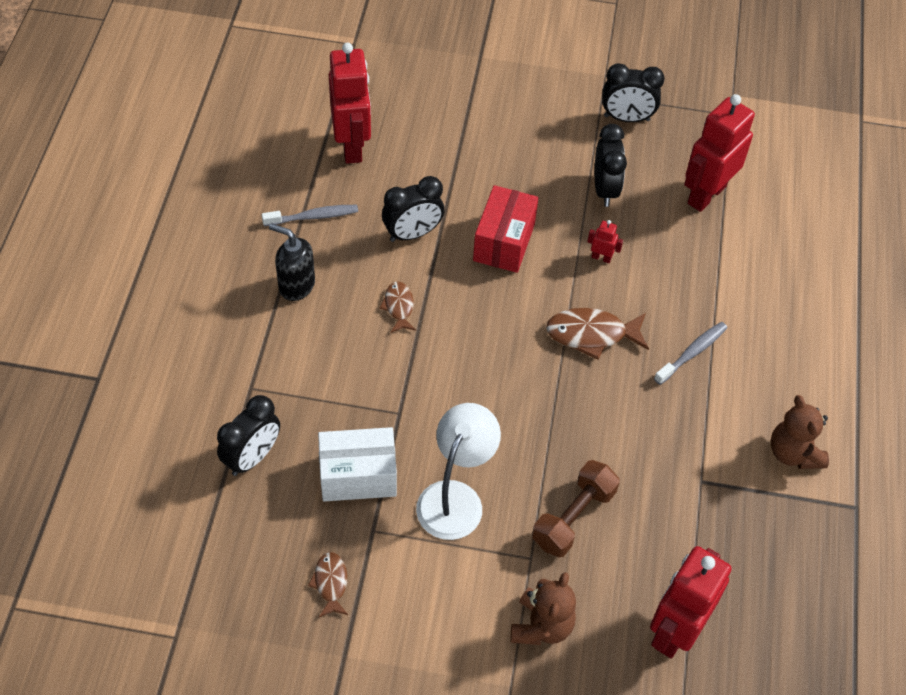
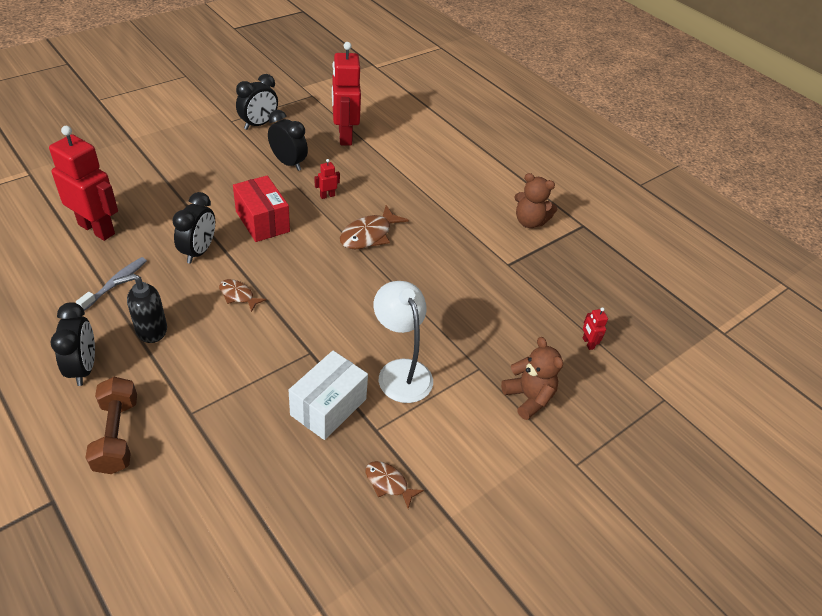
camera: 50 degrees left, 10 degrees down
black clock [217,395,280,476] -> black clock moved to [50,302,95,386]
brown dumbbell [532,460,620,557] -> brown dumbbell moved to [85,377,137,474]
red robot [650,546,731,659] -> red robot [583,307,608,350], size x0.41
grey toothbrush [654,322,728,385] -> none

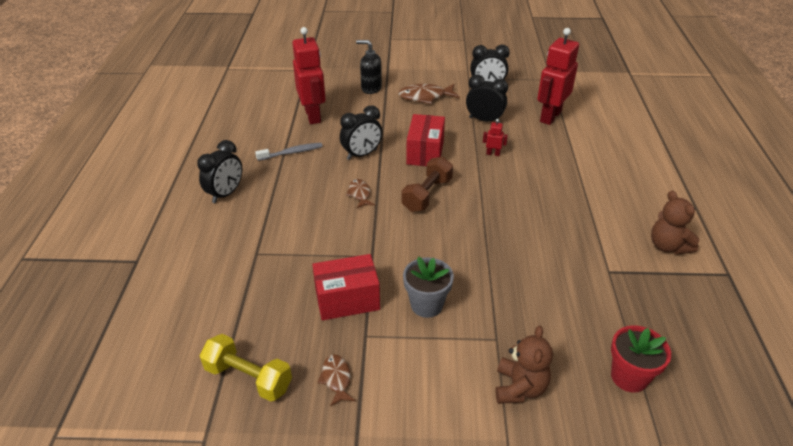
camera: 45 degrees right, 5 degrees down
brown dumbbell [85,377,137,474] -> brown dumbbell moved to [402,156,453,212]
black soap dispenser [113,274,167,343] -> black soap dispenser moved to [356,40,382,94]
black clock [268,110,308,171] -> black clock turned 60 degrees counterclockwise [466,75,508,123]
white box [289,351,368,440] -> red box [312,254,380,321]
brown fish [340,205,409,249] -> brown fish moved to [398,84,460,104]
white lamp [373,281,433,403] -> grey flower pot [403,257,454,318]
red robot [583,307,608,350] -> red flower pot [611,325,671,393]
none -> yellow dumbbell [200,334,292,402]

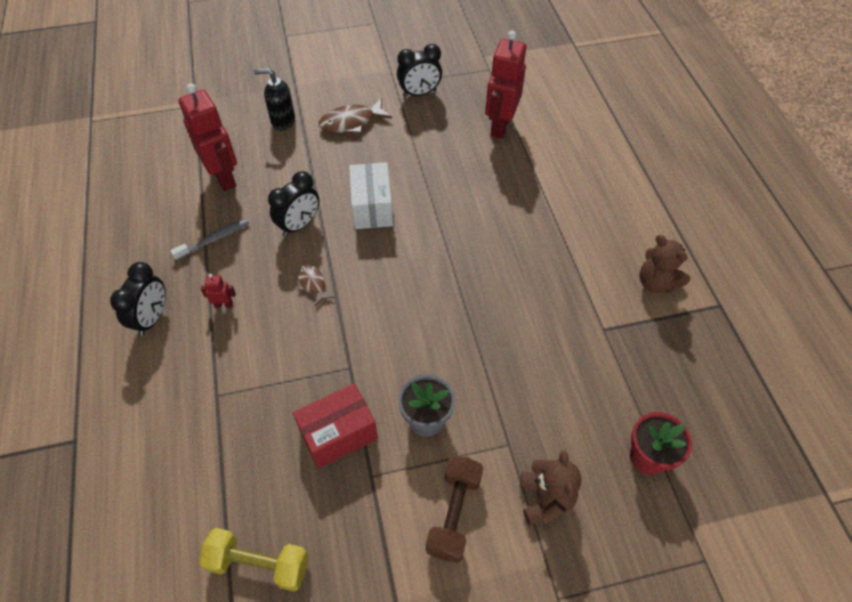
camera: 15 degrees left, 15 degrees up
brown fish [317,355,355,407] -> none
brown dumbbell [402,156,453,212] -> brown dumbbell moved to [426,456,483,563]
red box [406,114,445,166] -> white box [349,162,393,229]
black clock [466,75,508,123] -> none
red robot [483,119,508,156] -> red robot moved to [201,274,236,308]

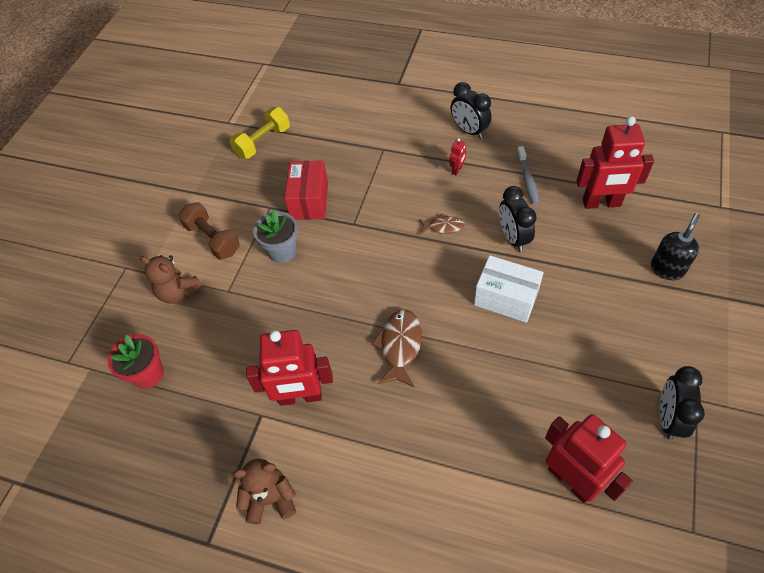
camera: 125 degrees right, 0 degrees up
brown fish [319,98,392,134] -> brown fish moved to [372,309,422,388]
none -> red robot [246,330,333,406]

